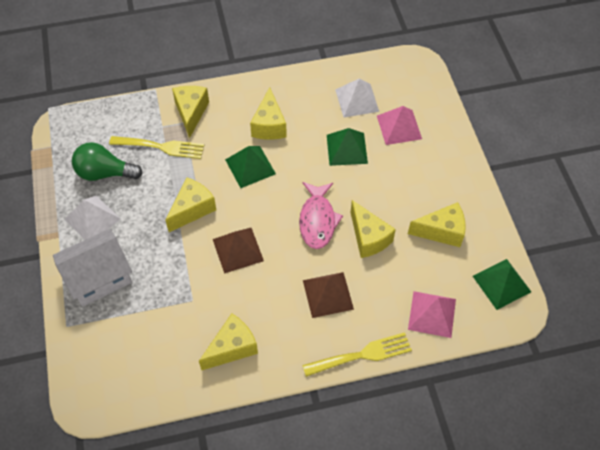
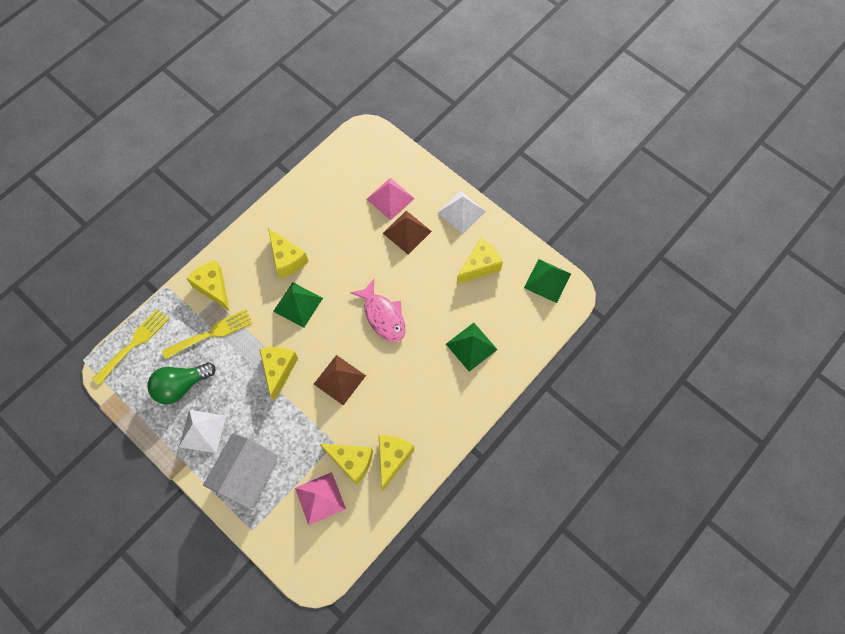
camera: 35 degrees left, 10 degrees up
yellow fork [302,332,412,377] -> yellow fork moved to [93,309,169,385]
brown pyramid [303,272,354,318] -> brown pyramid moved to [383,211,432,255]
green pyramid [327,128,368,166] -> green pyramid moved to [446,323,498,372]
white pyramid [335,78,379,117] -> white pyramid moved to [438,191,486,234]
yellow cheese [351,200,396,258] -> yellow cheese moved to [319,443,373,485]
pink pyramid [408,291,456,338] -> pink pyramid moved to [295,472,346,525]

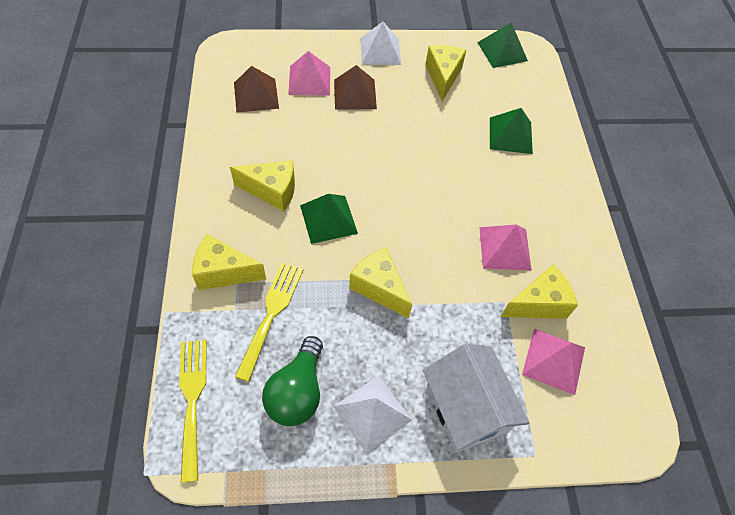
camera: 50 degrees left, 10 degrees down
brown pyramid [314,355,366,405] -> brown pyramid moved to [234,66,279,113]
pink fish [350,279,406,342] -> none
yellow cheese [378,435,414,491] -> none
none -> pink pyramid [479,224,532,271]

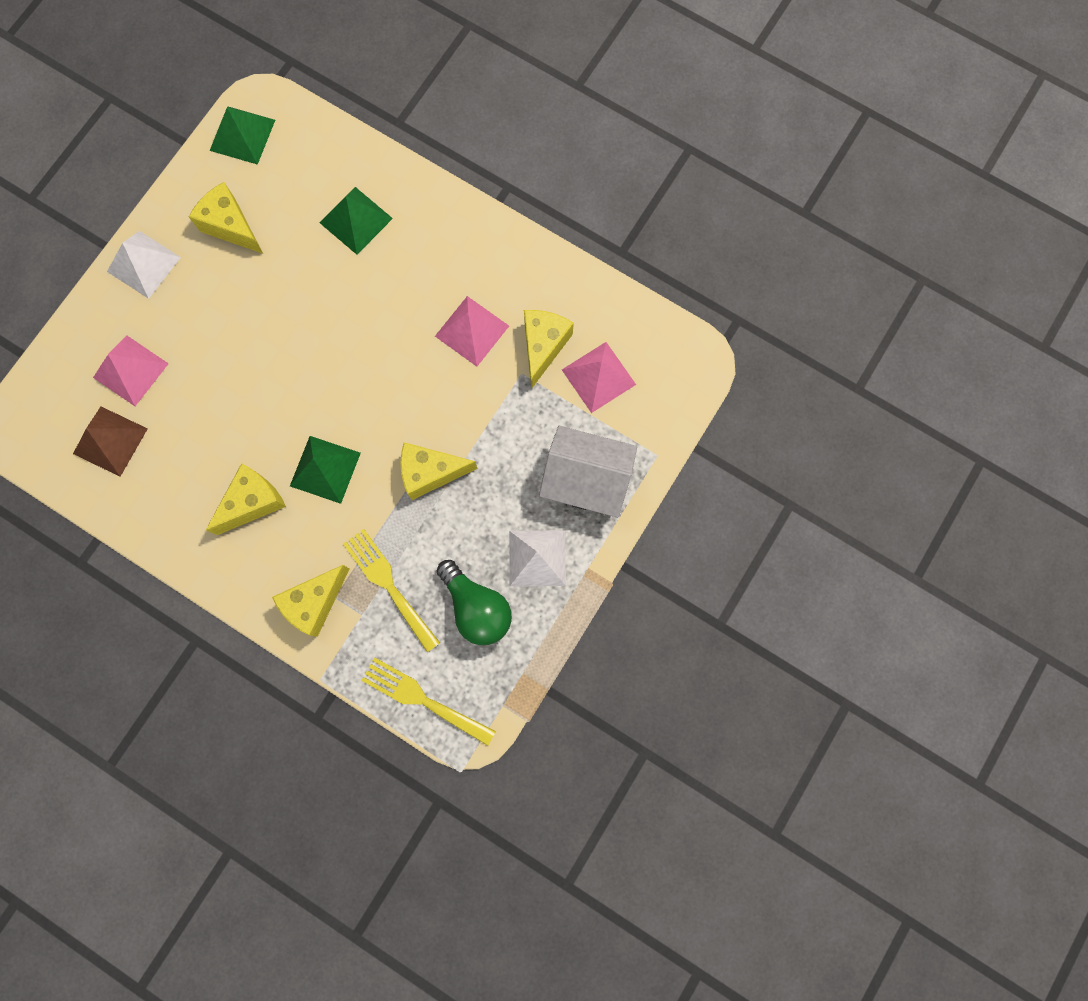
camera: 50 degrees left, 20 degrees up
brown pyramid [334,65,377,109] -> none

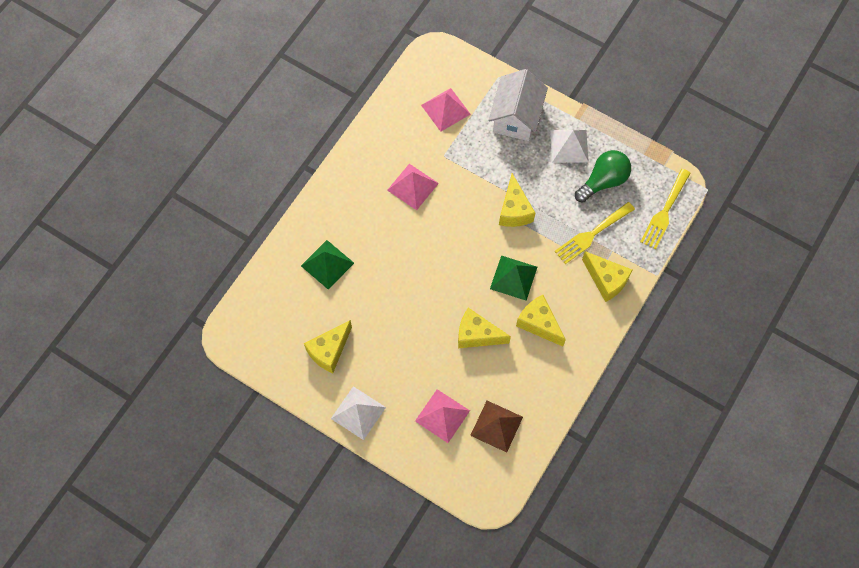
camera: 90 degrees left, 10 degrees down
green pyramid [210,107,275,165] -> none
yellow cheese [524,310,574,389] -> yellow cheese moved to [458,308,511,348]

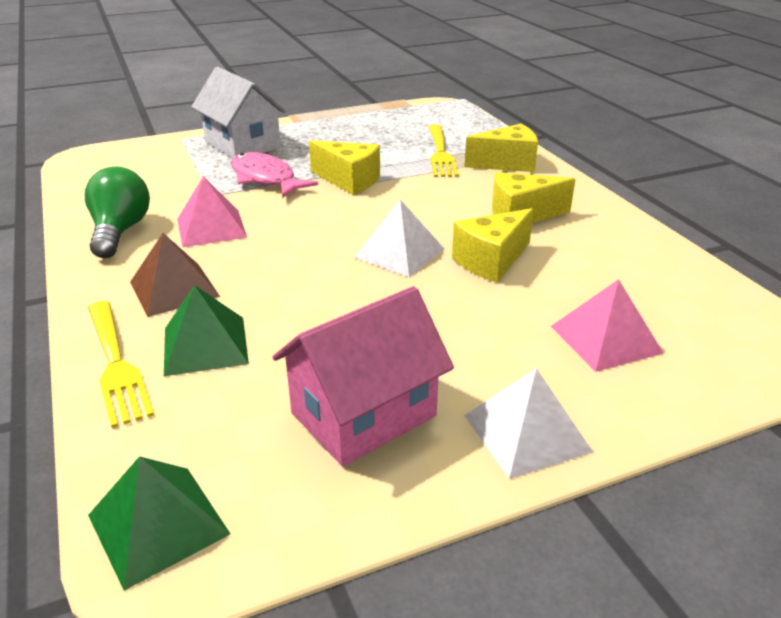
camera: 55 degrees left, 35 degrees down
yellow cheese [304,320,352,373] -> pink house [272,286,454,467]
pink pyramid [421,88,471,132] -> none
brown pyramid [470,401,523,452] -> brown pyramid moved to [130,233,220,317]
green pyramid [490,255,537,301] -> green pyramid moved to [88,456,230,591]
white pyramid [550,130,589,163] -> white pyramid moved to [354,200,444,277]
green light bulb [575,150,631,203] -> green light bulb moved to [85,167,150,258]
yellow fork [640,169,691,250] -> yellow fork moved to [88,301,154,428]
none -> pink fish [231,152,318,198]

